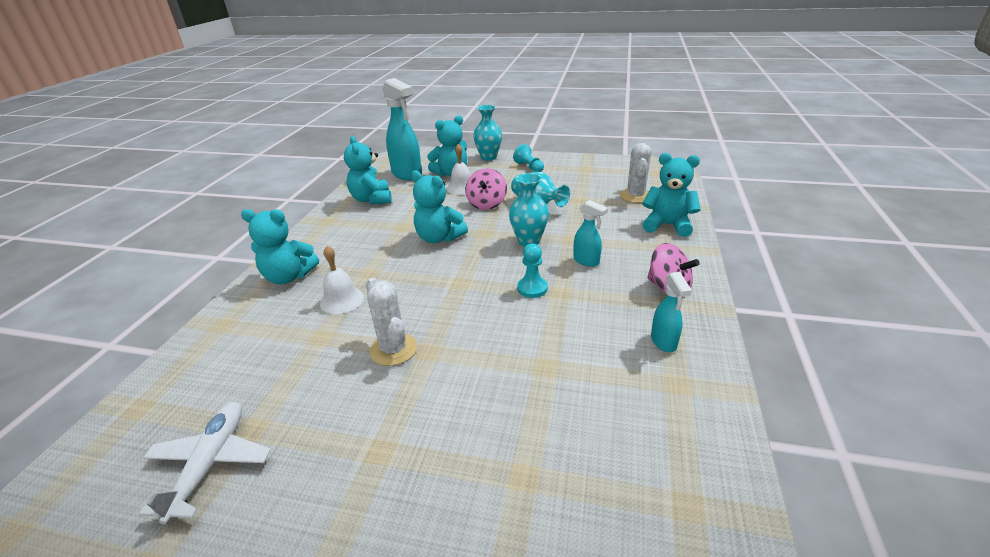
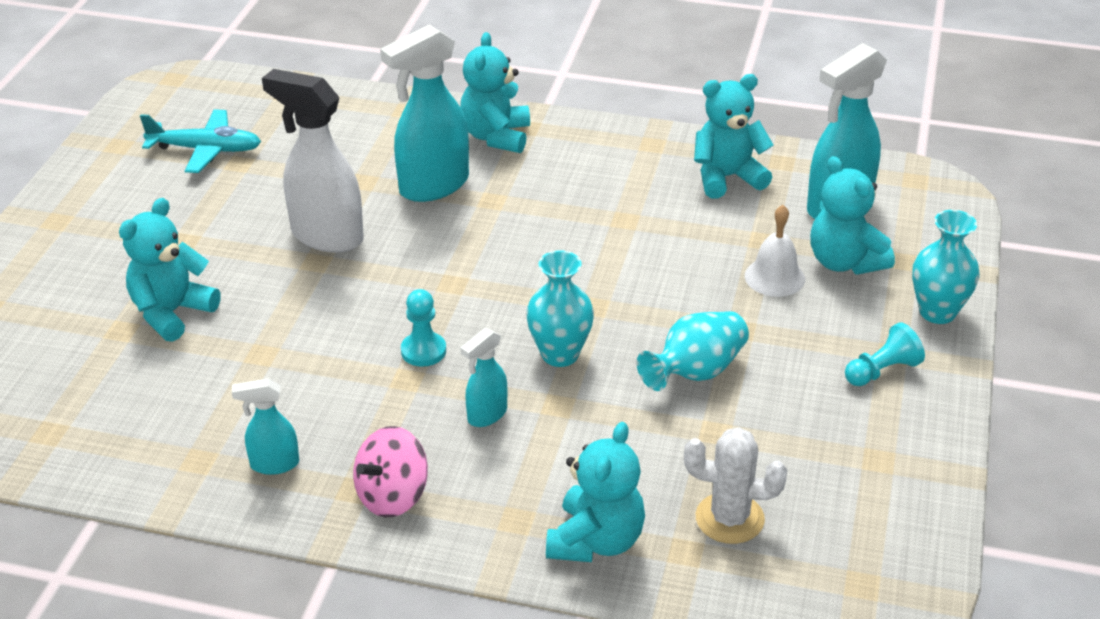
camera: 90 degrees right, 5 degrees up
white plane [139,402,271,524] -> turquoise plane [140,109,261,173]
white bell [320,246,364,314] -> turquoise spray bottle [380,24,469,202]
white cactus [366,277,417,366] -> white spray bottle [262,69,364,253]
turquoise teddy bear [411,170,468,243] -> turquoise teddy bear moved to [119,198,221,342]
pink spinning top [465,168,507,210] -> none

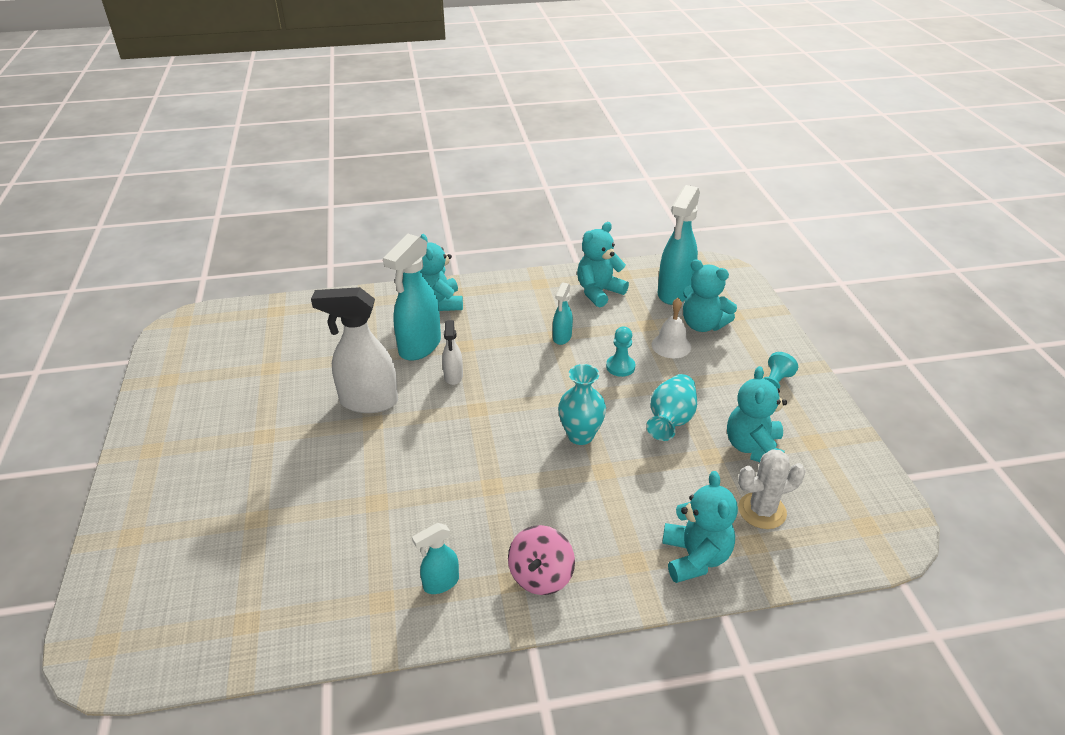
camera: 25 degrees left, 0 degrees up
turquoise teddy bear [119,198,221,342] -> turquoise teddy bear moved to [727,366,787,462]
turquoise plane [140,109,261,173] -> none
turquoise pawn [401,289,446,367] -> turquoise pawn moved to [606,327,635,377]
turquoise spray bottle [461,328,507,427] -> turquoise spray bottle moved to [553,282,573,345]
turquoise vase [912,210,980,324] -> none
none -> white spray bottle [442,320,463,385]

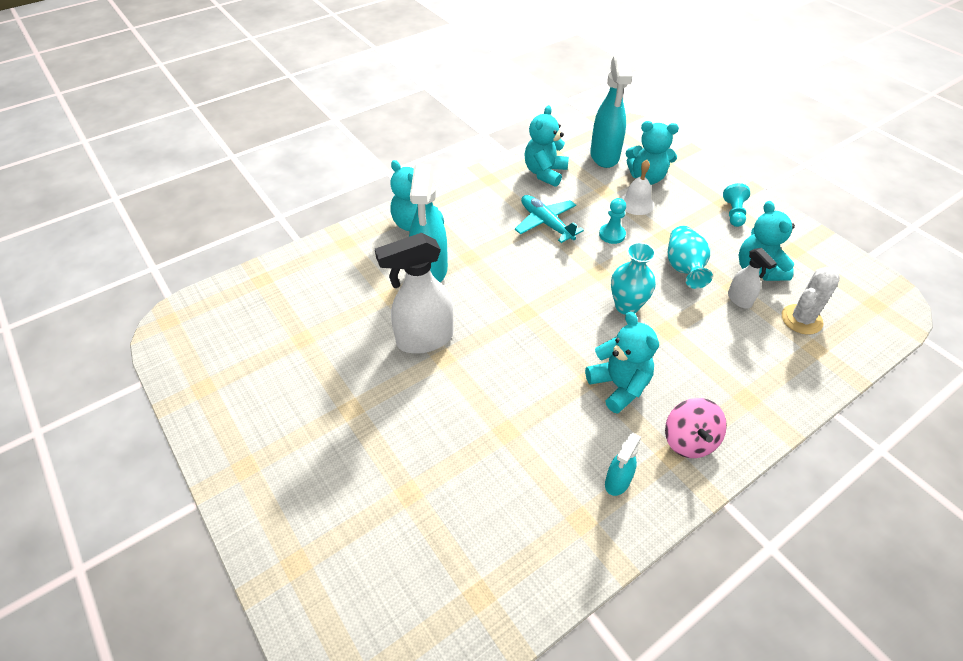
camera: 25 degrees left, 10 degrees up
white spray bottle [442,320,463,385] -> white spray bottle moved to [728,248,777,309]
turquoise spray bottle [553,282,573,345] -> turquoise plane [515,195,584,243]
turquoise teddy bear [662,471,738,583] -> turquoise teddy bear moved to [585,312,659,414]

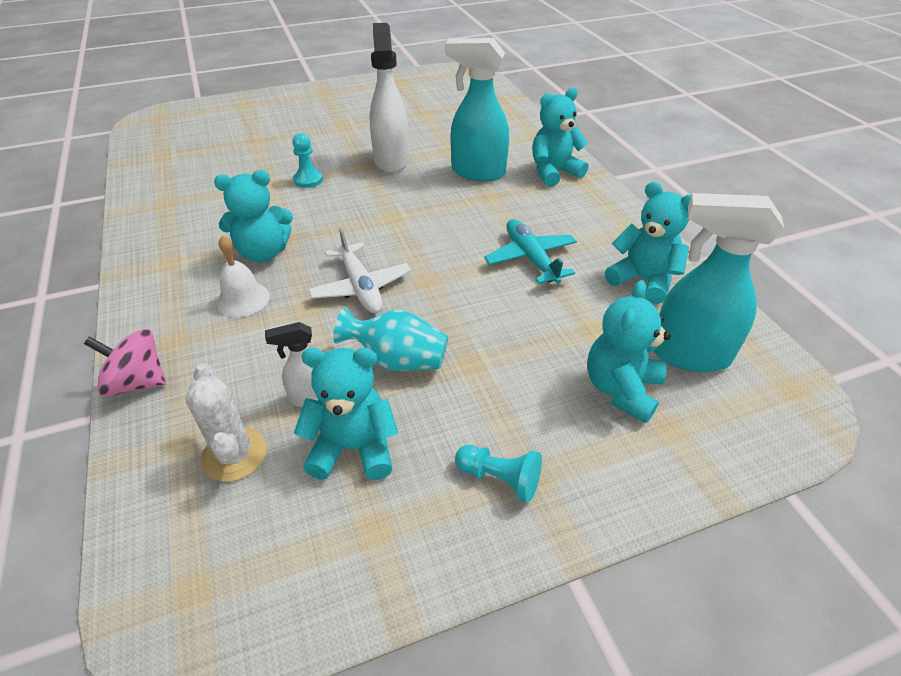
camera: 105 degrees right, 5 degrees down
turquoise plane [515,195,584,243] -> turquoise plane turned 90 degrees counterclockwise [484,219,577,284]
turquoise pawn [599,198,626,244] -> turquoise pawn moved to [292,133,323,188]
turquoise spray bottle [605,433,642,496] -> none
turquoise vase [611,242,656,315] -> white plane [308,228,411,313]
white bell [621,160,654,215] -> white bell moved to [217,236,270,317]
pink spinning top [665,398,727,458] -> pink spinning top moved to [84,329,166,397]

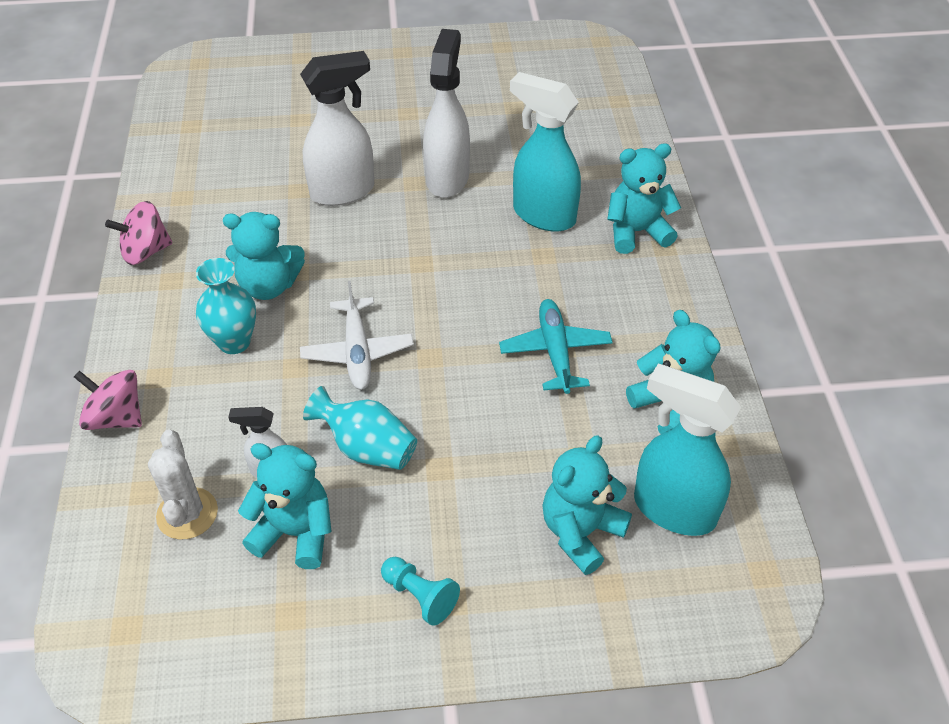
camera: 15 degrees right, 5 degrees up
white bell [217,236,270,317] -> turquoise vase [196,258,256,354]
turquoise pawn [292,133,323,188] -> white spray bottle [300,51,374,206]
none -> pink spinning top [105,201,172,265]

